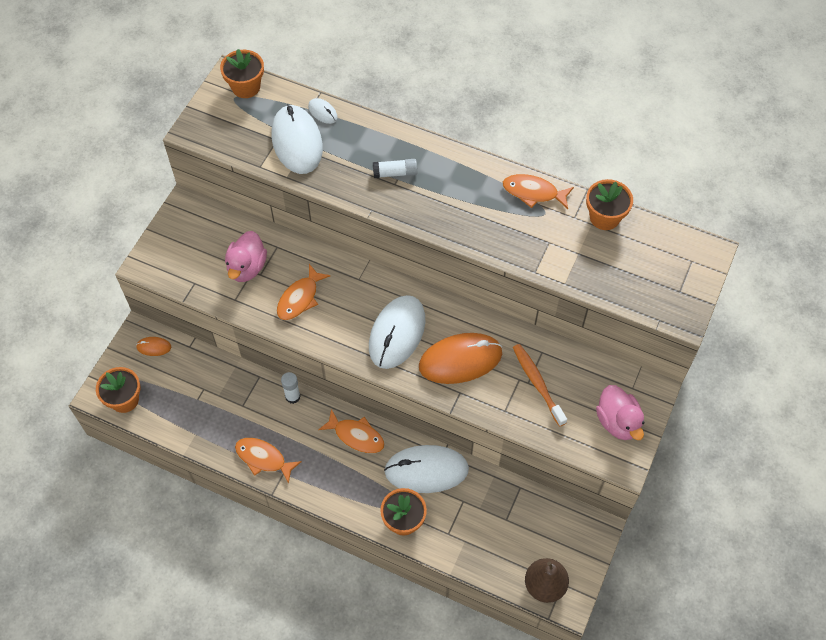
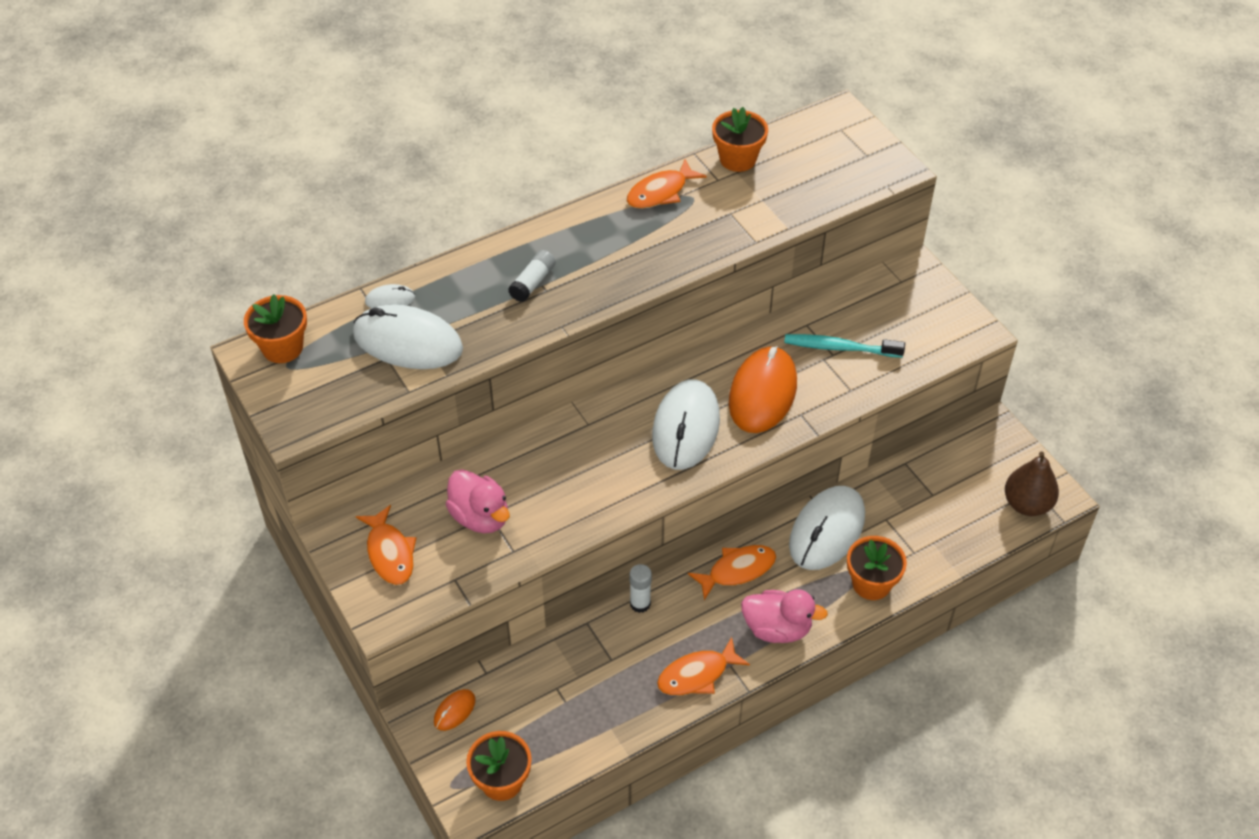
camera: 55 degrees left, 10 degrees down
orange fish [277,264,331,320] -> orange fish moved to [356,505,416,585]
white mouse [369,295,425,369] -> white mouse turned 45 degrees clockwise [652,379,720,470]
orange toothbrush [513,344,567,427] -> turquoise toothbrush [784,334,905,358]
pink duck [596,385,644,440] -> pink duck moved to [741,589,828,643]

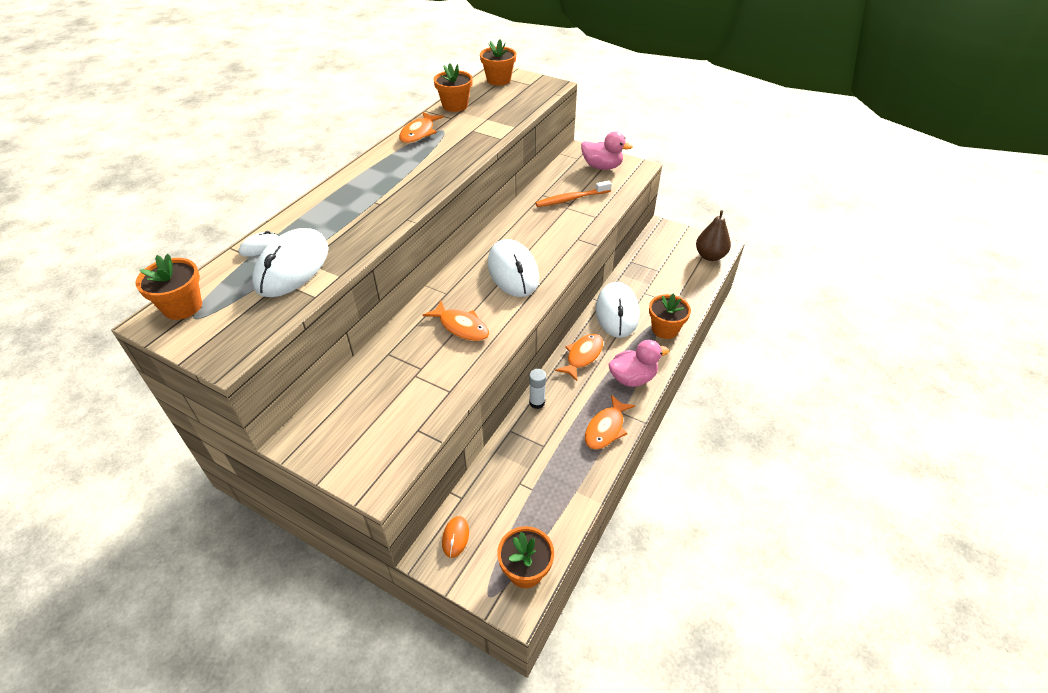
camera: 30 degrees left, 5 degrees down
white mouse [353,305,463,369] -> white mouse turned 60 degrees counterclockwise [252,228,329,297]
orange fish [356,505,416,585] -> orange fish moved to [423,301,489,341]
pink duck [446,469,510,533] -> pink duck moved to [581,131,633,170]
white glue stick [508,250,556,302] -> none
orange mouse [729,346,797,433] -> none
turquoise toothbrush [784,334,905,358] -> orange toothbrush [535,180,612,207]
none -> orange flower pot [480,39,516,86]

